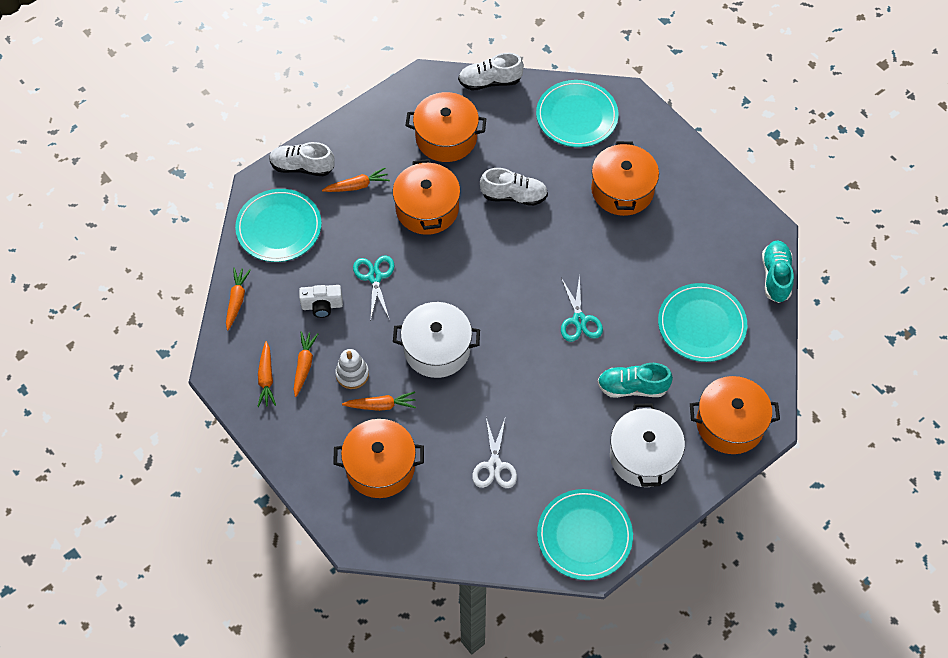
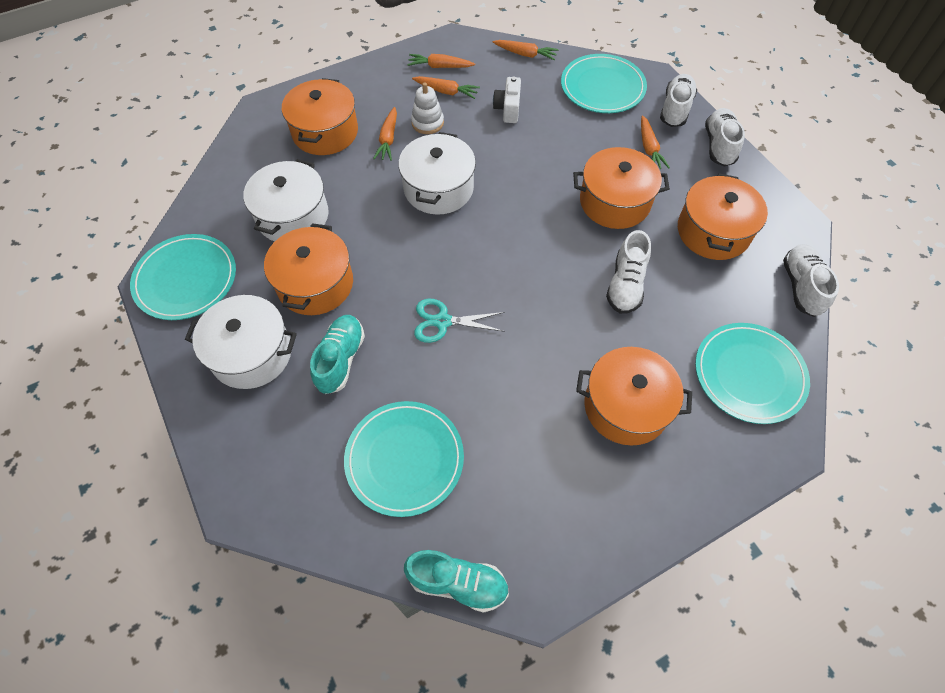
camera: 100 degrees right, 0 degrees up
turquoise scissors [353,256,394,320] -> none
white scissors [472,416,517,488] -> white pot [243,159,329,242]
orange pot [690,376,780,454] -> orange pot moved to [264,223,353,315]
none -> white shoe [705,108,745,167]

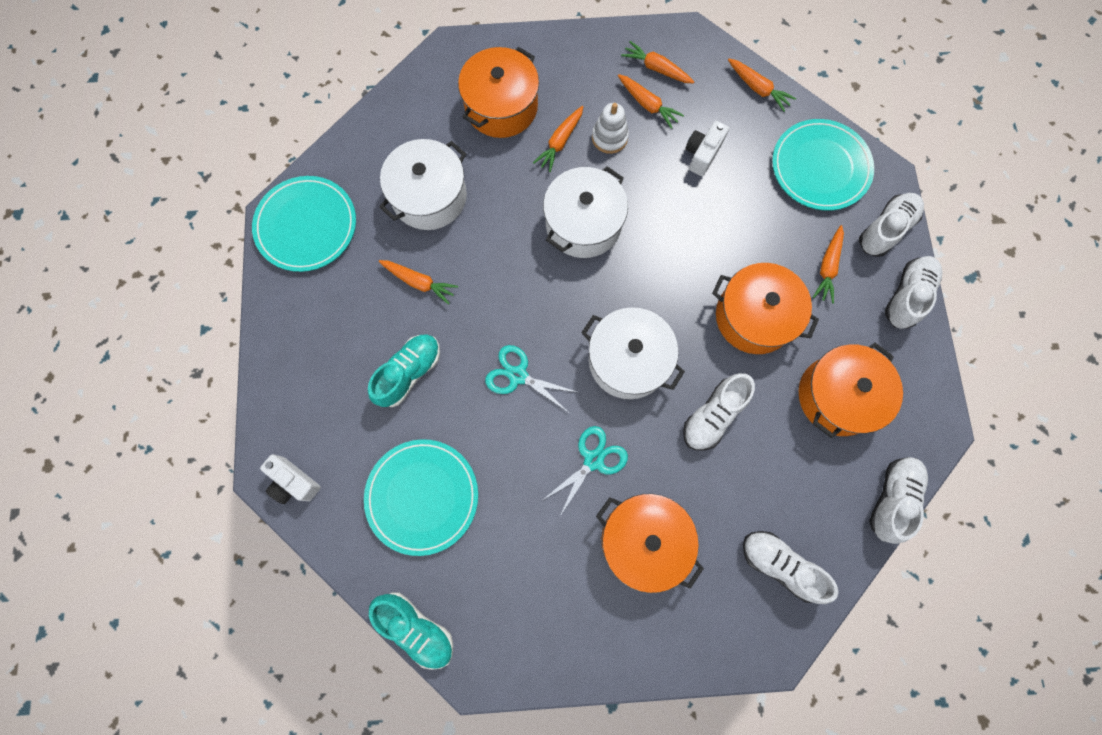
camera: 25 degrees right, 15 degrees up
white pot [185,295,297,389] -> white pot moved to [581,307,685,399]
orange pot [264,223,353,315] -> orange carrot [379,260,458,305]
turquoise plate [695,323,810,424] -> white shoe [743,531,838,604]
none -> white camera [260,454,321,504]
none -> turquoise scissors [543,426,628,516]

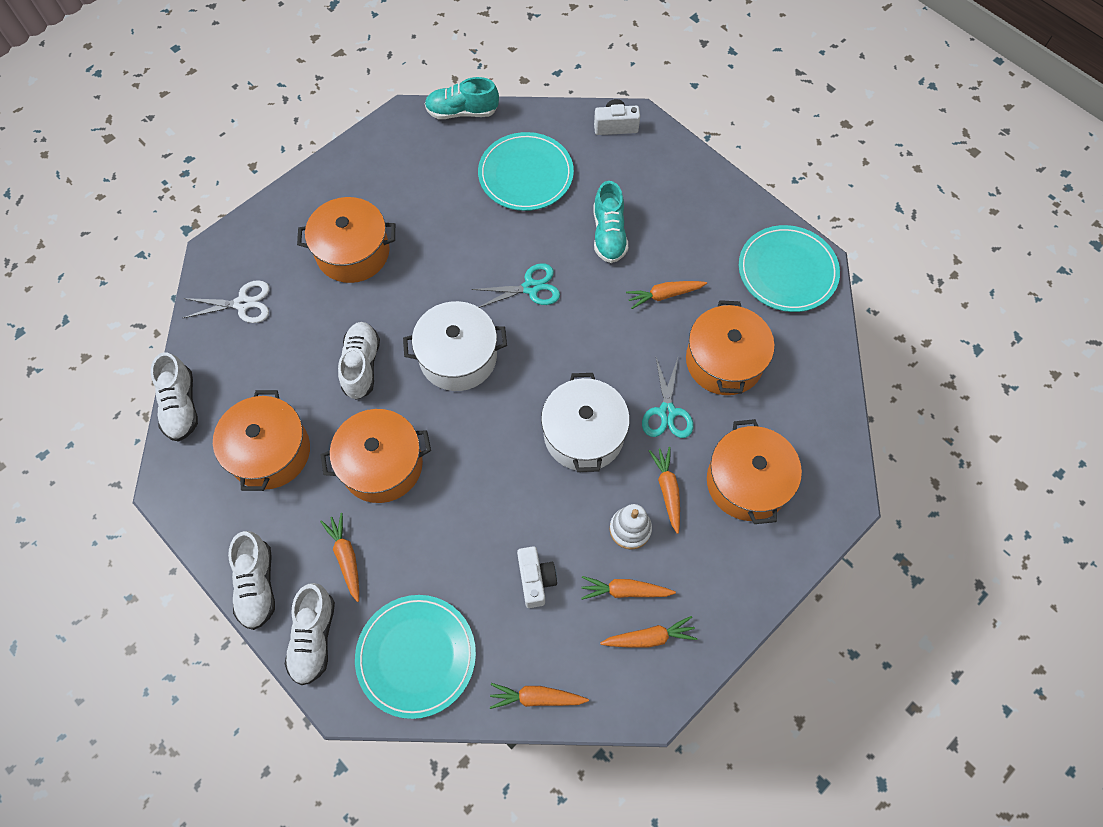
camera: 140 degrees right, 10 degrees down
white pot [379,139,467,230] -> orange pot [686,300,775,395]
turquoise scissors [543,426,628,516] -> turquoise scissors moved to [642,358,693,438]
white shoe [743,531,838,604] -> white scissors [183,280,269,323]

